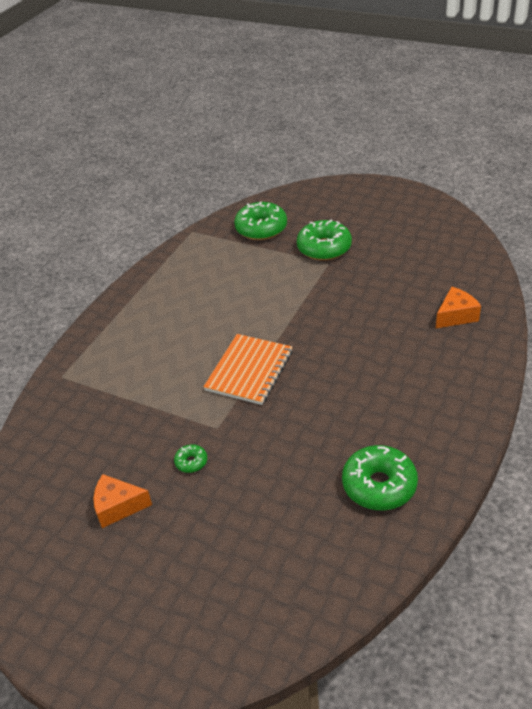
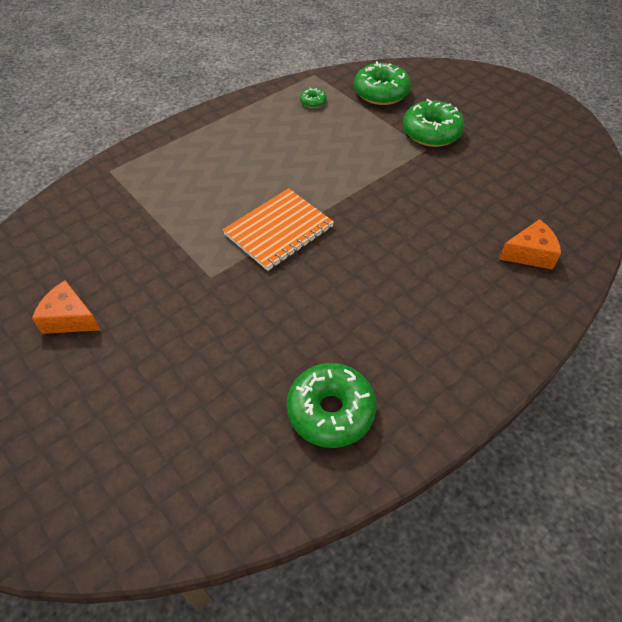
camera: 20 degrees right, 10 degrees up
green donut [174,444,207,473] -> green donut moved to [300,88,327,108]

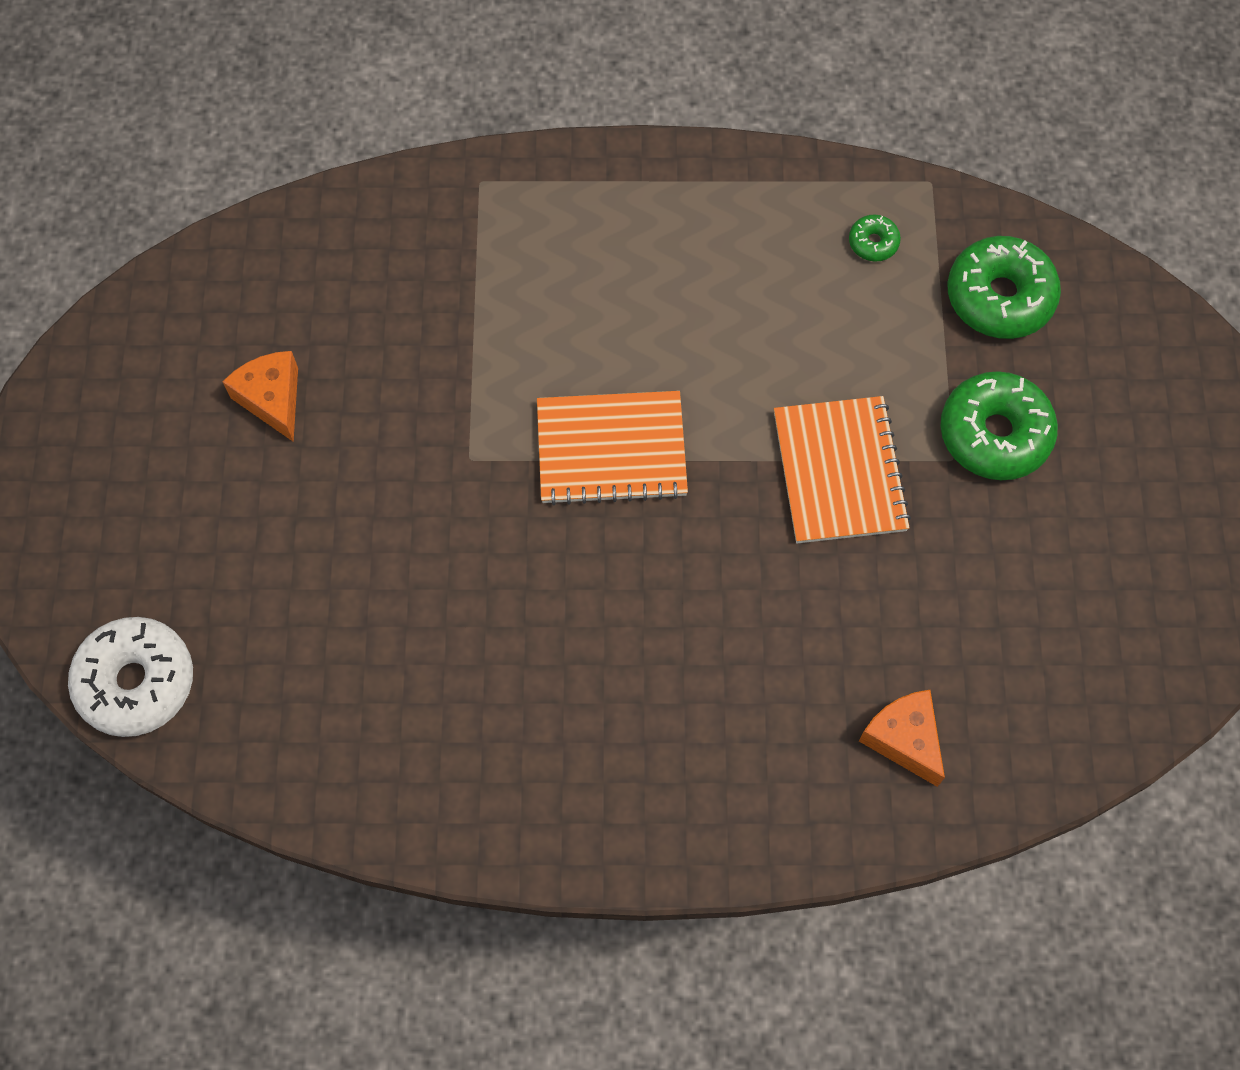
camera: 40 degrees right, 15 degrees up
green donut [287,363,377,448] -> none
orange cheese [499,219,561,270] -> orange cheese turned 150 degrees counterclockwise [859,690,945,787]
none -> white donut [68,617,193,737]
none -> orange notebook [774,396,911,543]

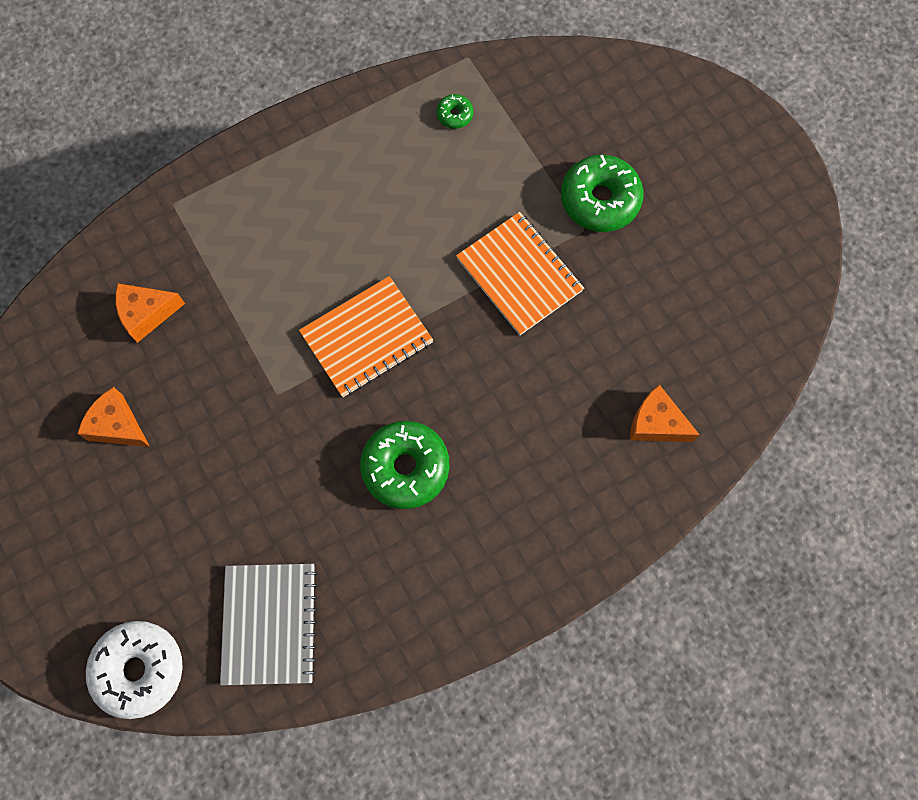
camera: 30 degrees left, 5 degrees up
green donut [947,236,1061,339] -> green donut moved to [360,421,450,509]
none -> orange cheese [115,283,185,343]
none -> grey notebook [220,564,318,685]

